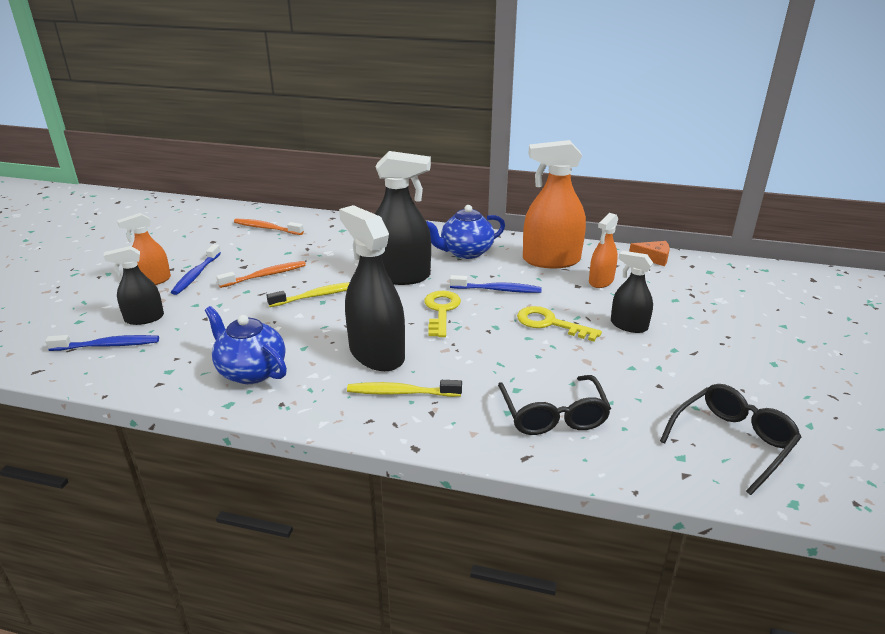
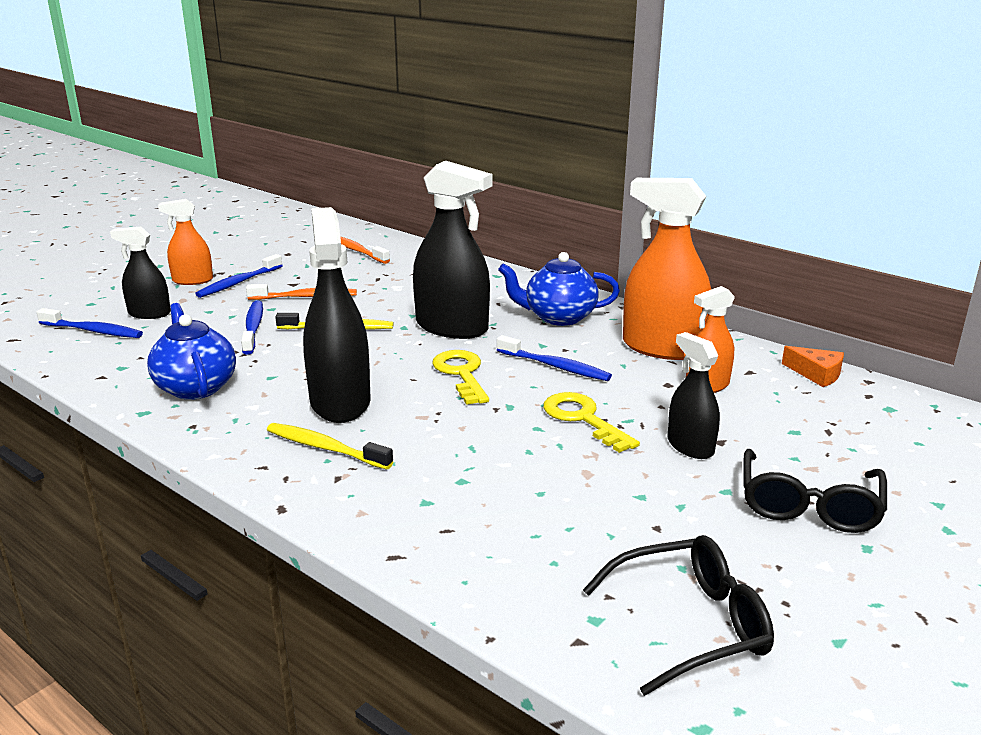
camera: 25 degrees right, 5 degrees down
yellow key [424,291,461,337] -> yellow key turned 45 degrees counterclockwise [432,350,489,405]
black glasses [498,375,611,435] -> black glasses moved to [744,449,887,533]
none -> blue toothbrush [241,300,263,355]

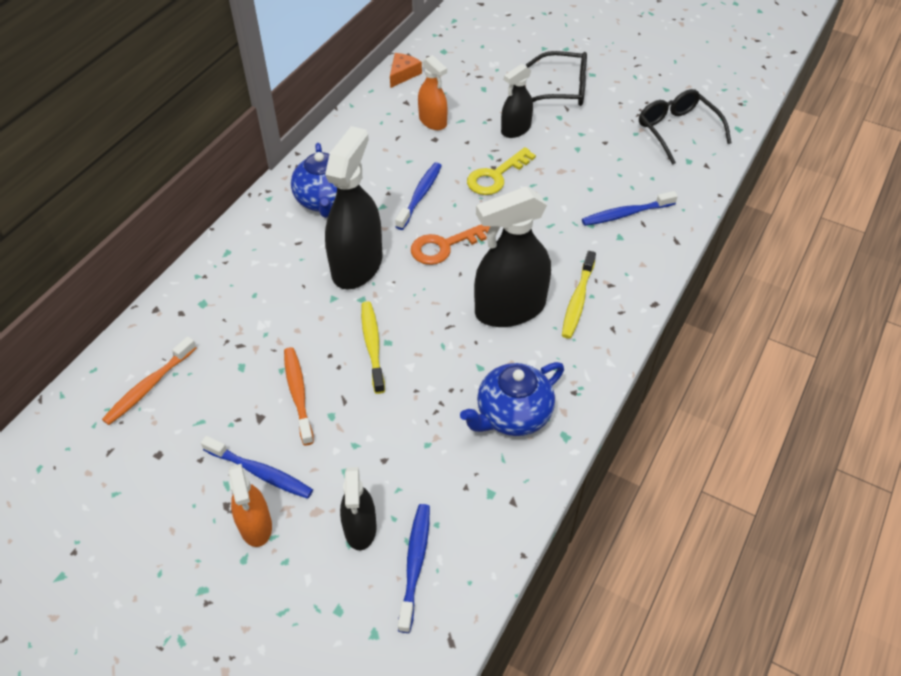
camera: 100 degrees left, 25 degrees up
blue toothbrush [241,300,263,355] -> blue toothbrush moved to [582,191,678,226]
yellow key [432,350,489,405] -> orange key [411,224,490,265]
orange spray bottle [623,178,712,360] -> none

